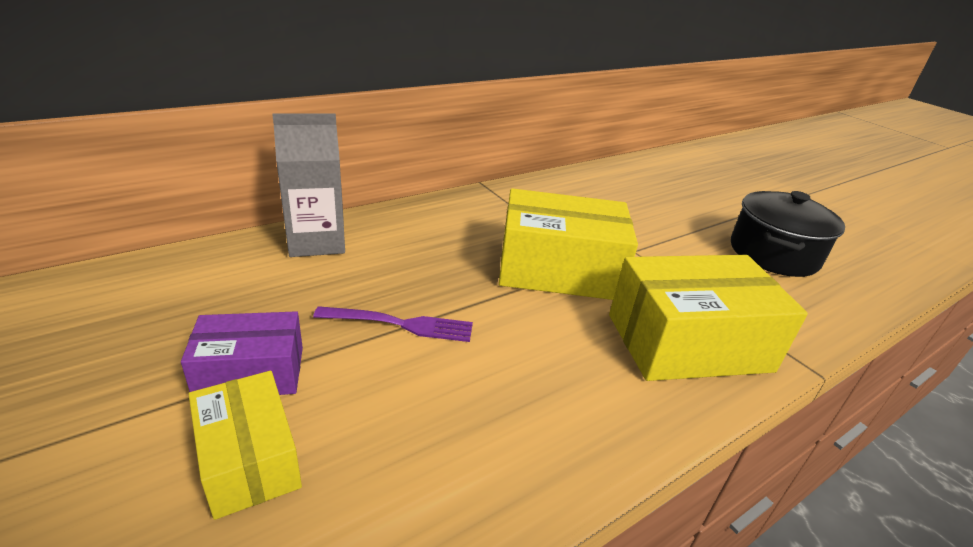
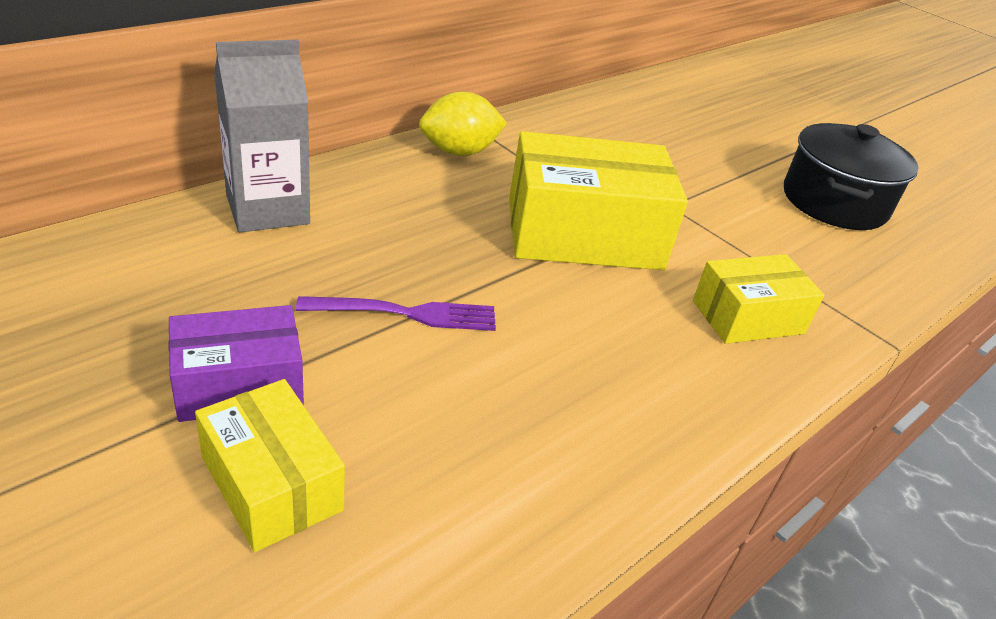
camera: 10 degrees left, 5 degrees up
yellow box [609,255,808,381] -> yellow box [693,254,824,344], size x0.58
none -> yellow lemon [419,92,507,156]

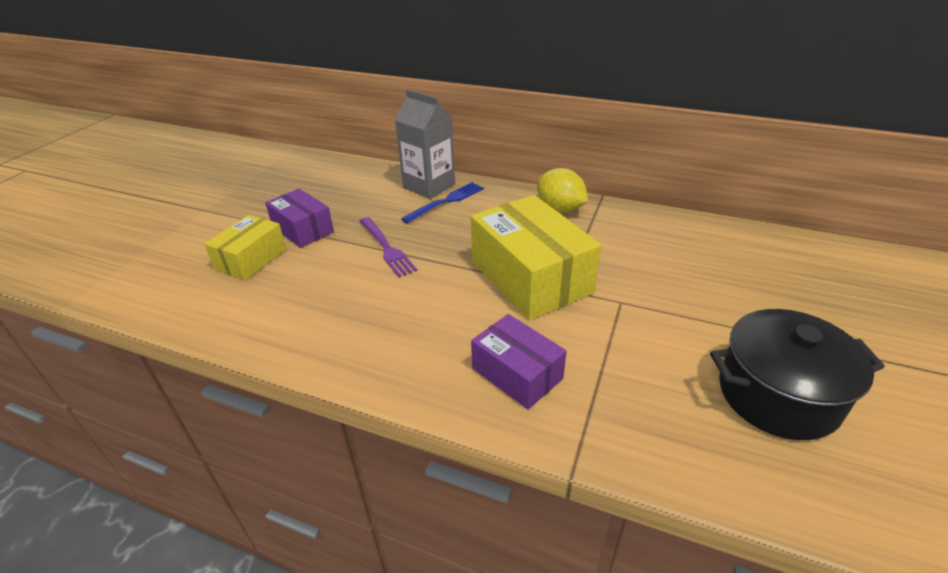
camera: 70 degrees right, 0 degrees up
yellow box [693,254,824,344] -> purple box [471,314,567,409]
none -> blue fork [401,182,484,223]

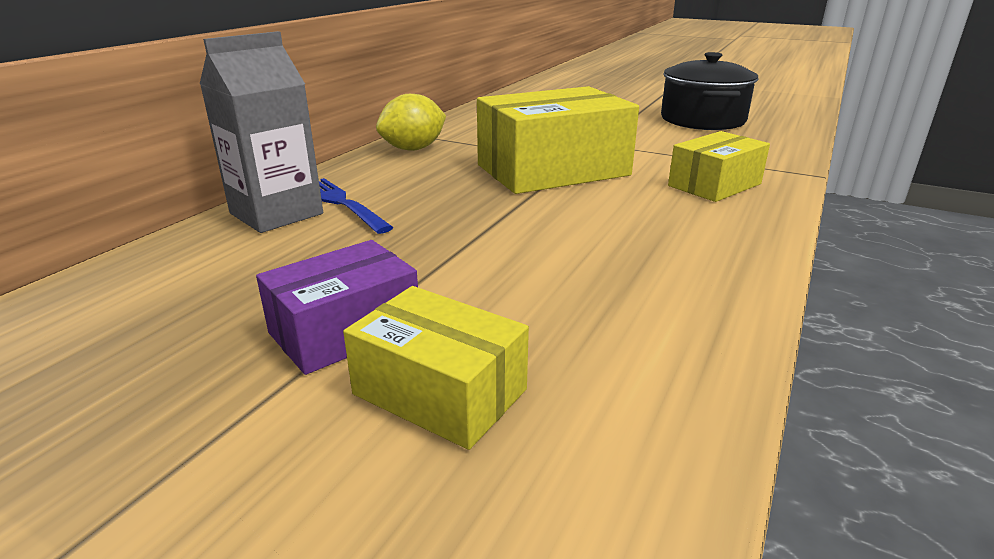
camera: 85 degrees left, 10 degrees down
purple fork [360,217,417,277] -> none
purple box [471,314,567,409] -> yellow box [668,131,770,202]

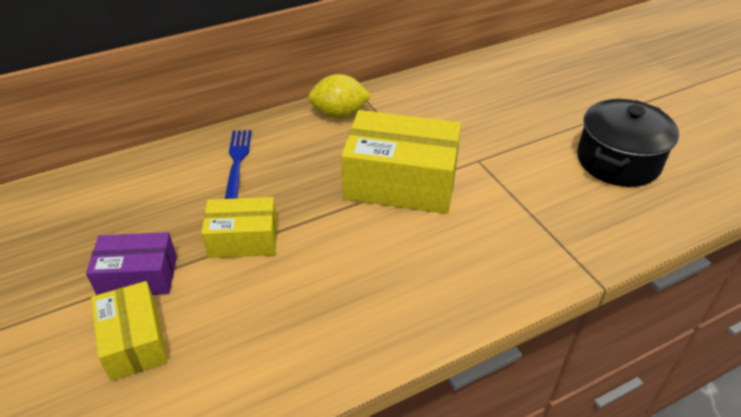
camera: 35 degrees right, 15 degrees up
grey carton [200,31,323,233] -> none
yellow box [668,131,770,202] -> yellow box moved to [201,197,277,258]

